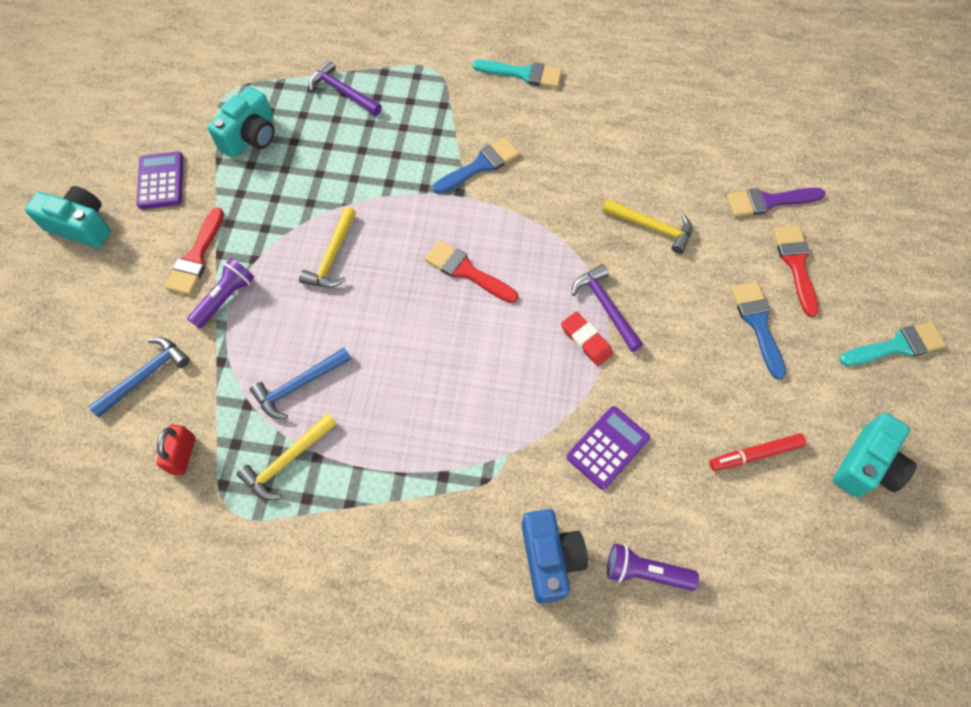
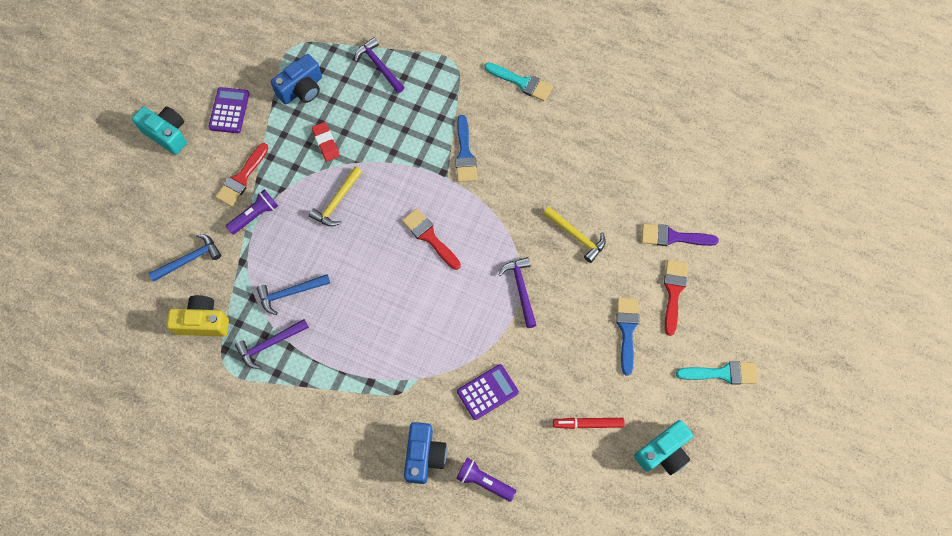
camera: 15 degrees right, 5 degrees up
red padlock [156,424,196,476] -> yellow camera [166,295,229,337]
turquoise camera [207,86,275,158] -> blue camera [271,54,322,104]
yellow hammer [237,413,337,500] -> purple hammer [235,319,309,369]
blue brush [433,137,520,194] -> blue brush turned 105 degrees clockwise [455,115,477,182]
red eraser [561,312,613,366] -> red eraser moved to [312,122,340,161]

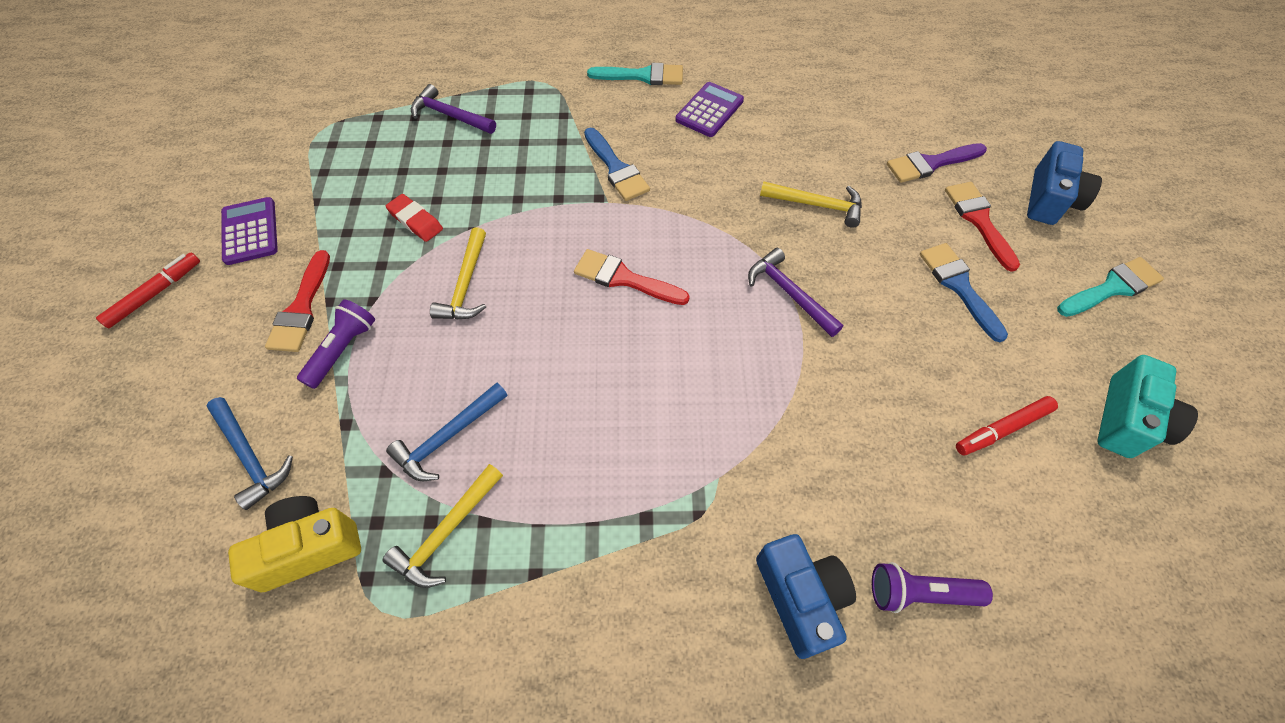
camera: 25 degrees left, 10 degrees down
turquoise camera [132,106,187,155] -> red marker [96,253,200,329]
blue hammer [148,234,221,282] -> blue hammer turned 105 degrees clockwise [206,397,293,510]
purple hammer [235,319,309,369] -> yellow hammer [383,464,503,588]
blue camera [271,54,322,104] -> blue camera moved to [1027,141,1102,225]
purple calculator [457,364,519,420] -> purple calculator moved to [676,82,744,137]

